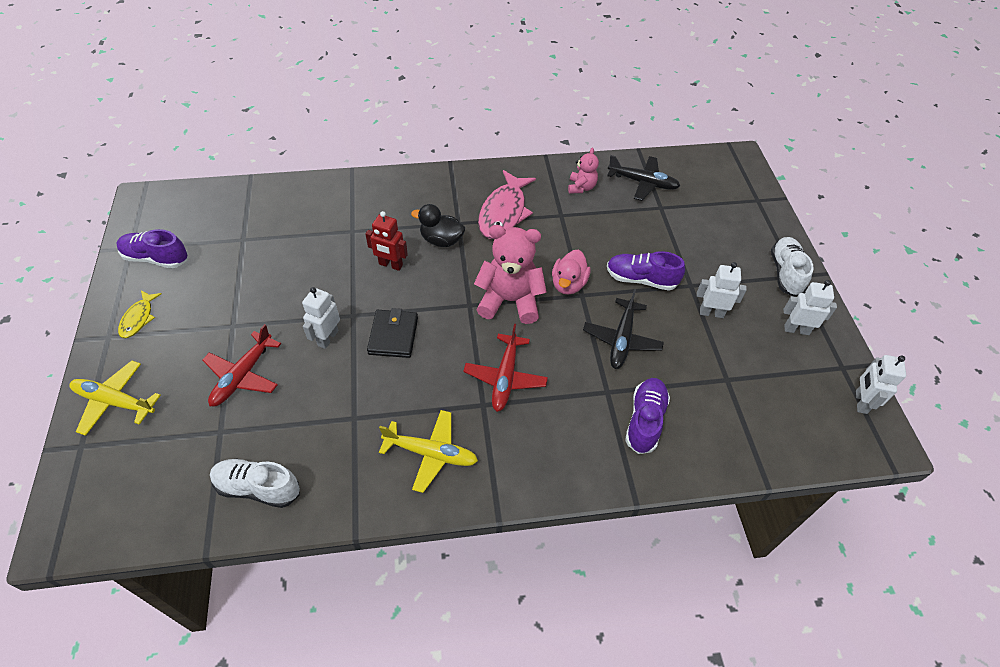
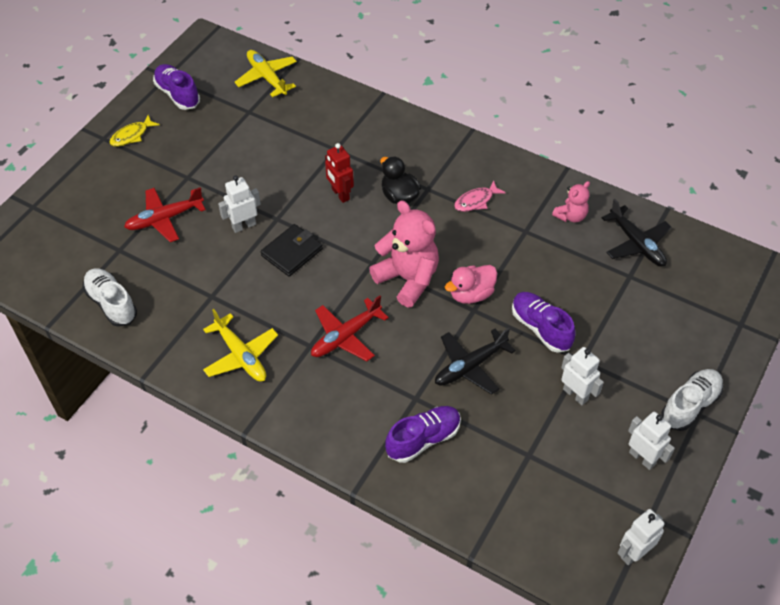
camera: 40 degrees right, 0 degrees up
yellow plane [69,361,161,436] -> yellow plane moved to [234,50,297,97]
pink fish [478,170,536,239] -> pink fish [454,180,506,212], size x0.53

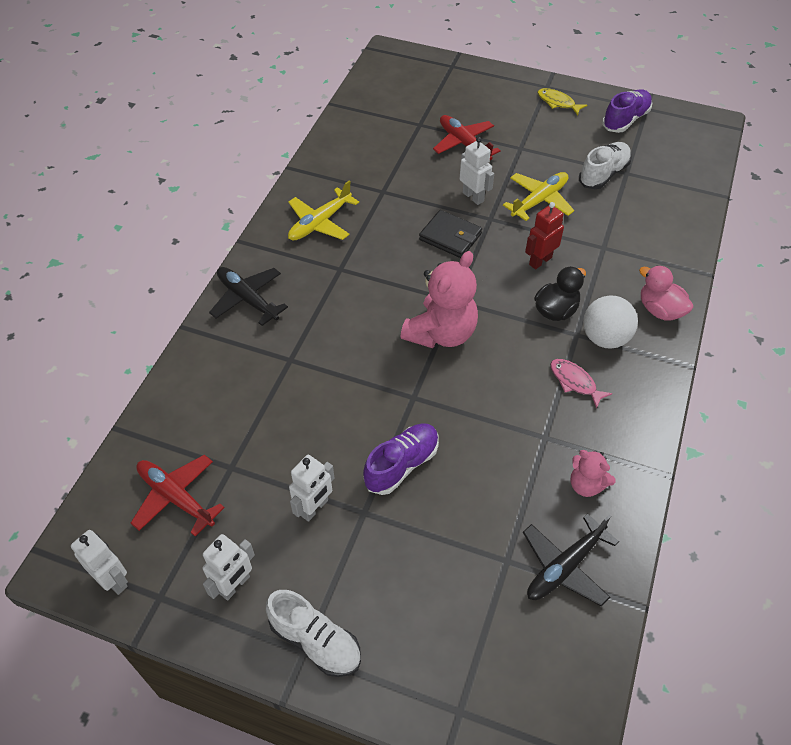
camera: 80 degrees right, 0 degrees up
white shoe [82,269,137,327] -> white shoe moved to [579,142,632,189]
yellow plane [234,50,297,97] -> yellow plane moved to [503,172,575,221]
red plane [311,295,389,361] -> red plane moved to [131,455,225,536]
purple shoe [385,406,461,463] -> none
black plane [435,328,516,395] -> black plane moved to [209,267,288,326]
pink duck [445,265,497,304] -> pink duck moved to [639,265,693,320]
none -> white ball [583,296,638,348]

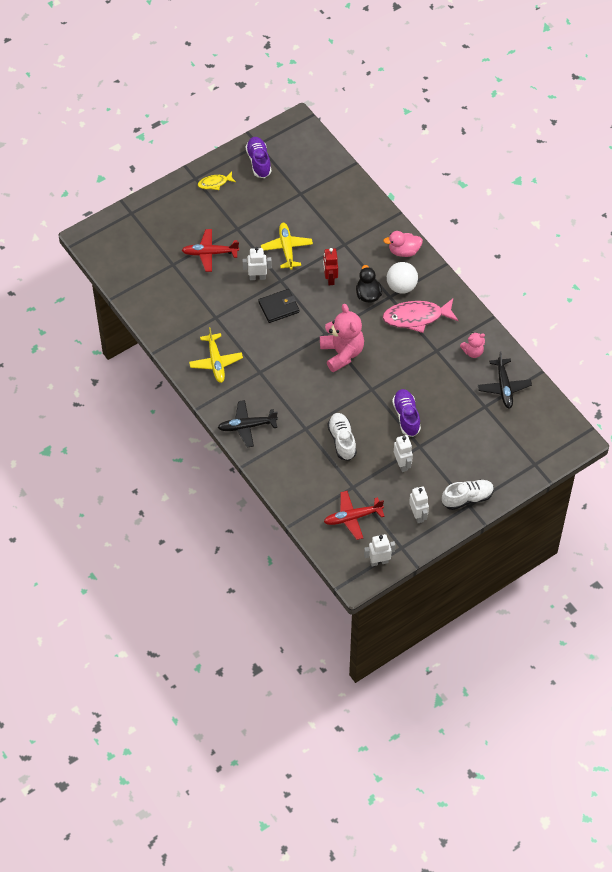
camera: 55 degrees left, 5 degrees up
pink fish [550,359,613,409] -> pink fish [382,299,459,333], size x1.88
white shoe [579,142,632,189] -> white shoe moved to [327,413,357,461]

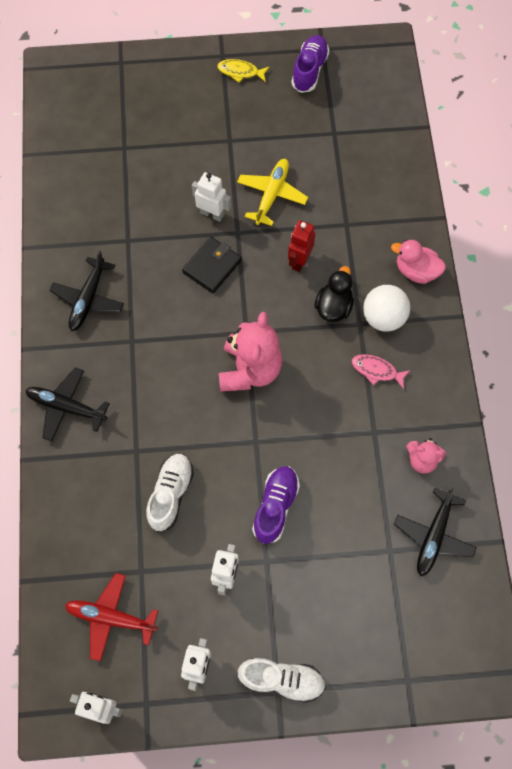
camera: 30 degrees right, 10 degrees up
red plane [182,229,239,272] -> none
yellow plane [189,327,243,383] -> black plane [49,250,124,331]
black wallet [258,289,299,323] -> black wallet turned 60 degrees counterclockwise [182,237,242,293]
pink fish [382,299,459,333] -> pink fish [352,354,411,389], size x0.53

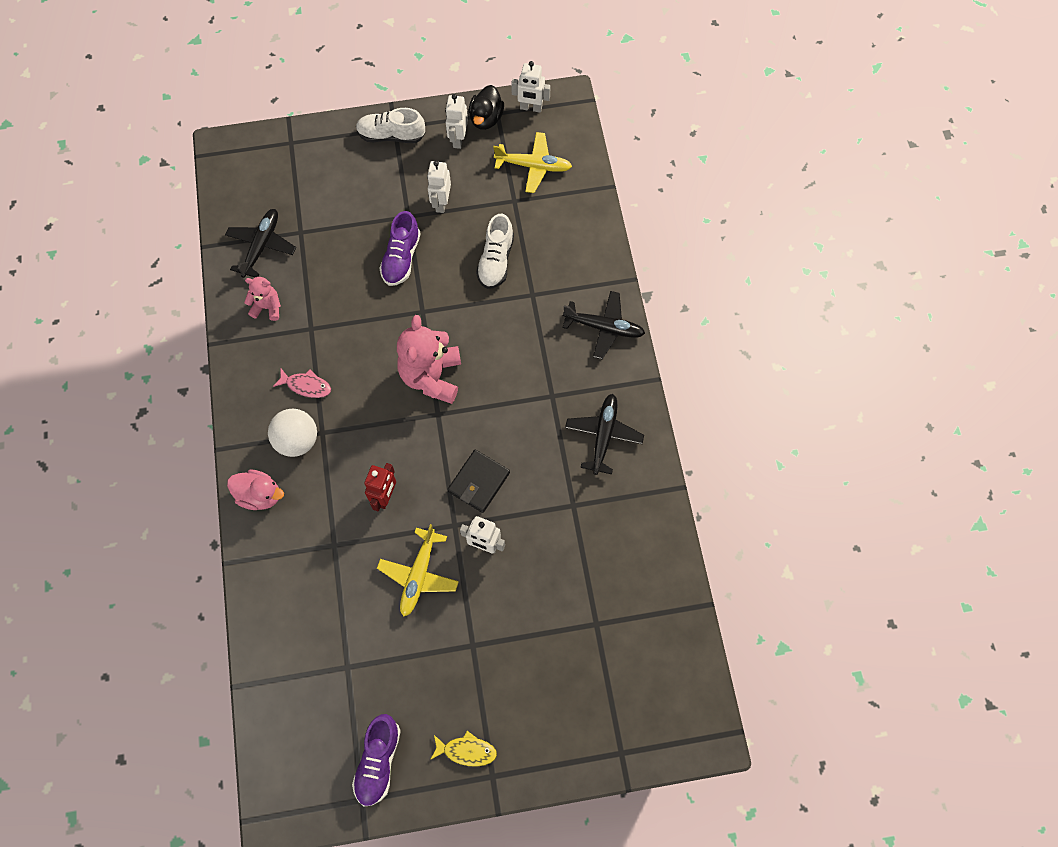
camera: 175 degrees right, 0 degrees up
red plane [65,573,158,661] -> yellow plane [493,132,572,193]
black duck [314,266,354,322] -> black duck moved to [469,85,504,130]

